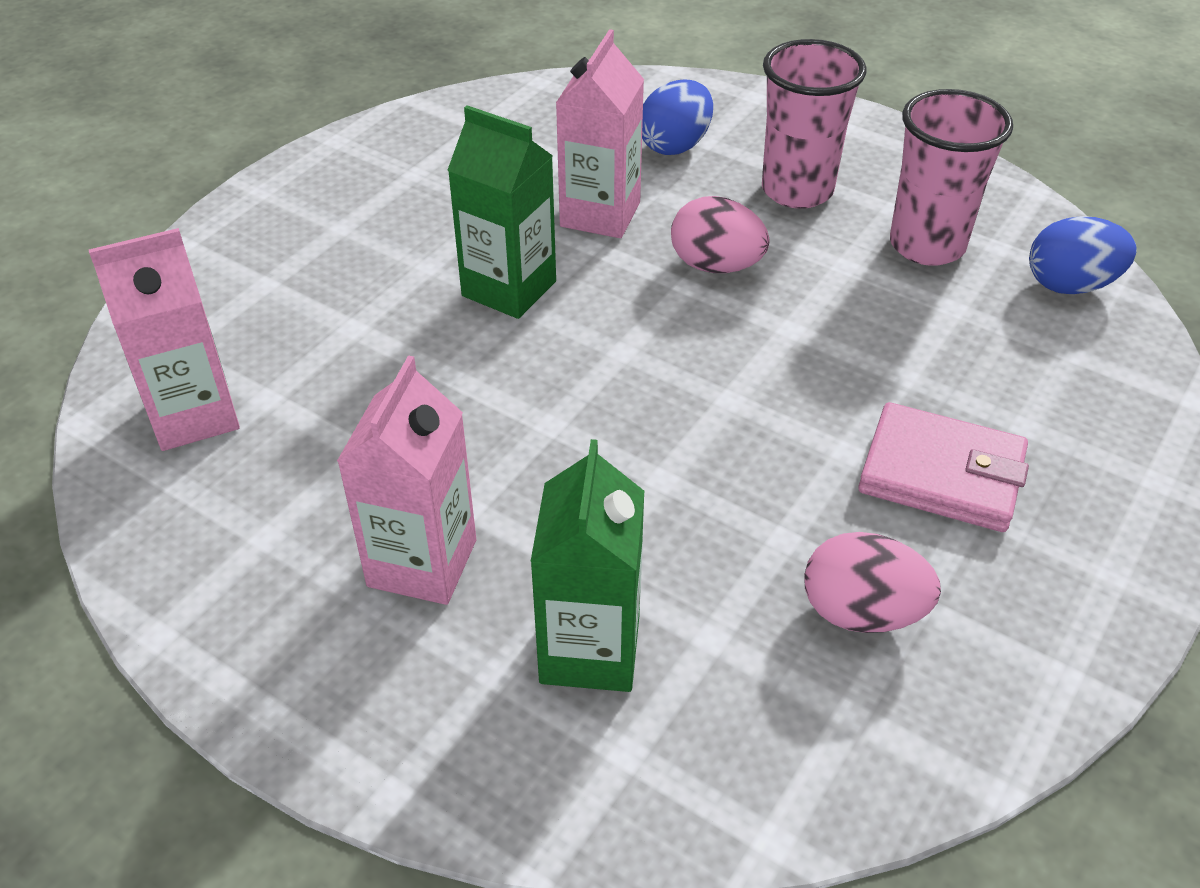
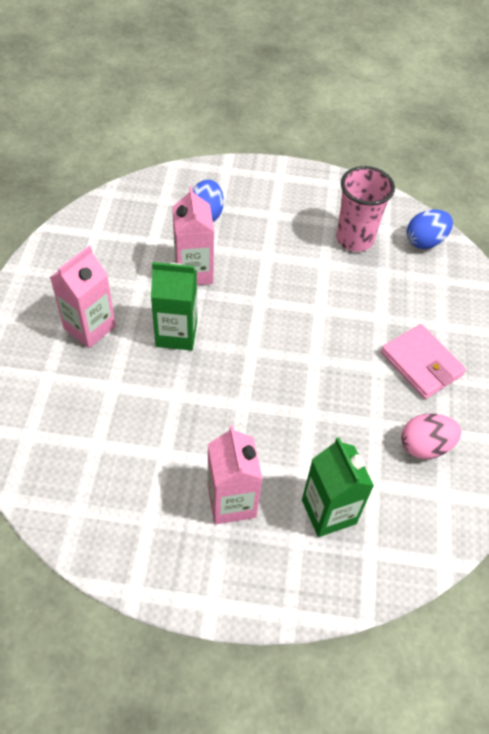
camera: 30 degrees left, 10 degrees up
pink carton [89,228,240,451] -> pink carton moved to [50,245,116,348]
pink egg [671,196,770,273] -> none
pink cup [762,39,867,209] -> none
pink wallet [858,402,1029,532] -> pink wallet turned 60 degrees clockwise [381,324,466,399]

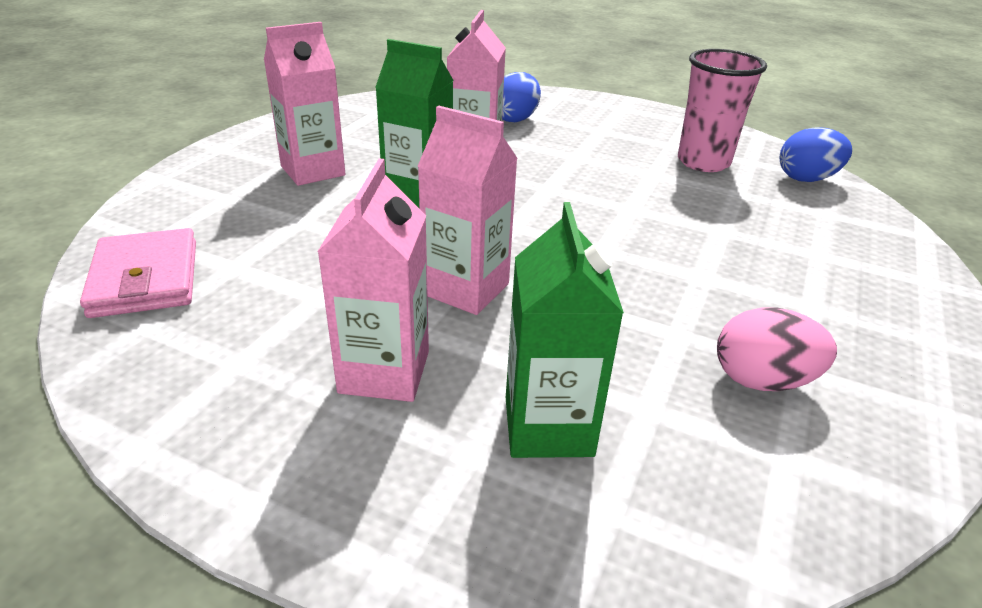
camera: 20 degrees right, 20 degrees down
pink wallet [381,324,466,399] -> pink wallet moved to [80,228,196,318]
none -> pink carton [417,106,518,315]

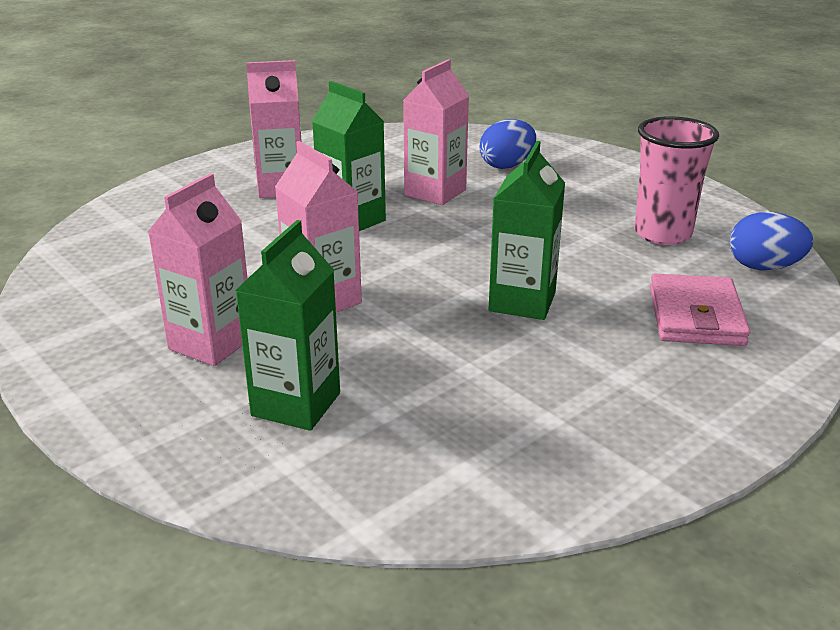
camera: 25 degrees right, 5 degrees down
pink wallet [80,228,196,318] -> pink wallet moved to [650,274,750,346]
pink egg [717,308,837,391] -> none
none -> green carton [489,141,565,320]

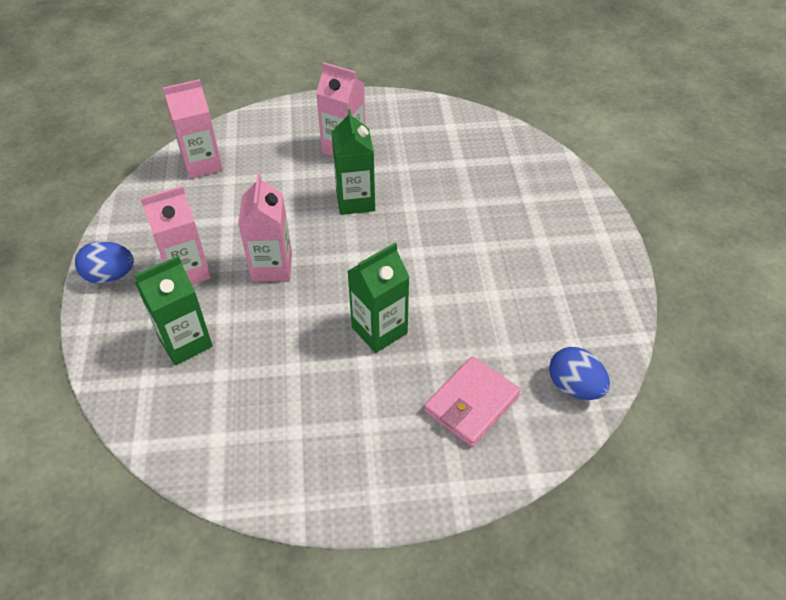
camera: 35 degrees right, 20 degrees up
pink carton [403,59,469,205] -> pink carton moved to [163,79,223,179]
blue egg [480,119,536,169] -> blue egg moved to [75,241,134,284]
pink cup [635,116,719,245] -> none

